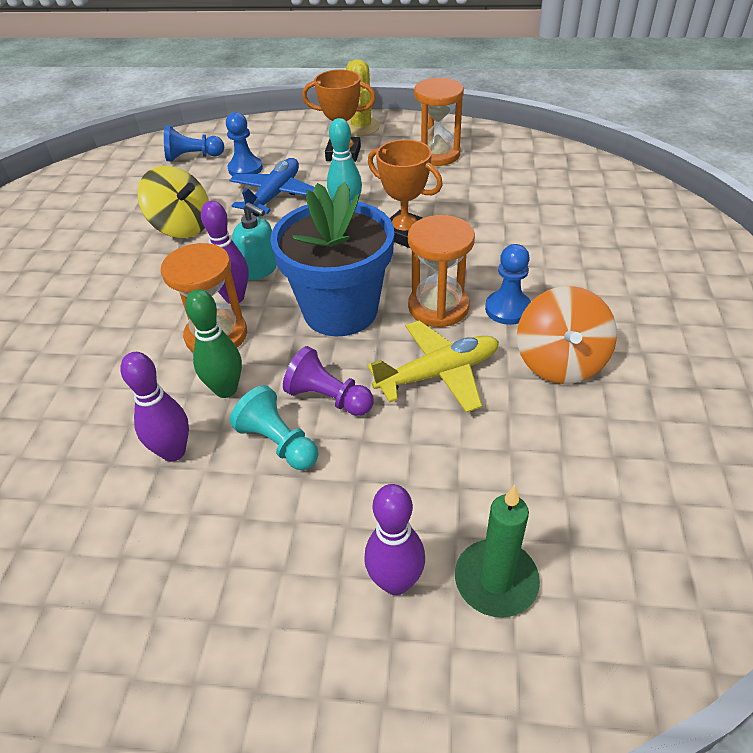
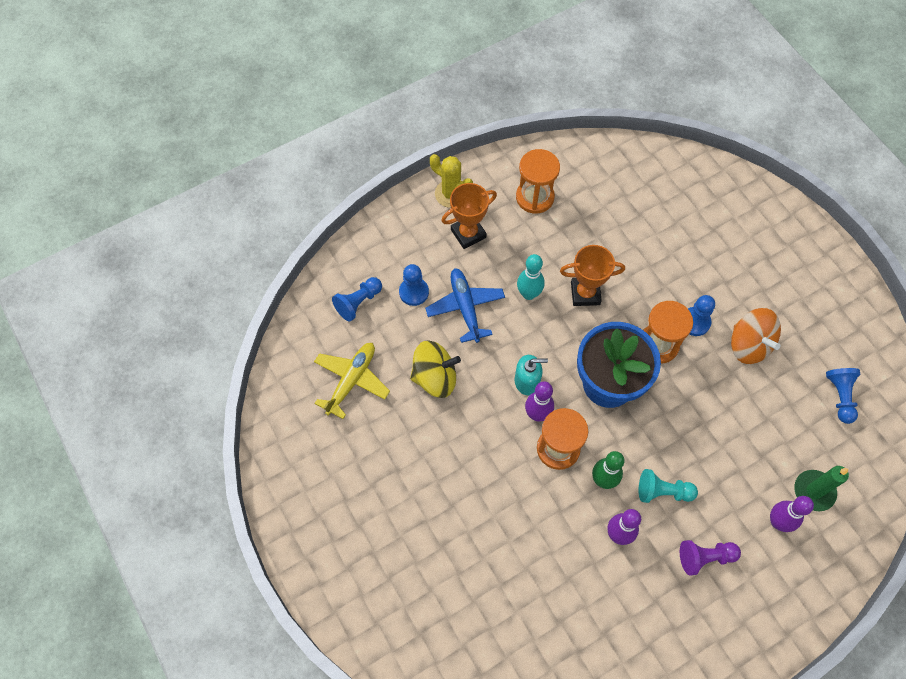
camera: 40 degrees left, 20 degrees up
purple pawn [283,346,374,416] -> purple pawn moved to [680,540,741,576]
yellow plane [367,320,499,413] -> yellow plane moved to [314,343,390,419]
none -> blue pawn [826,368,860,424]

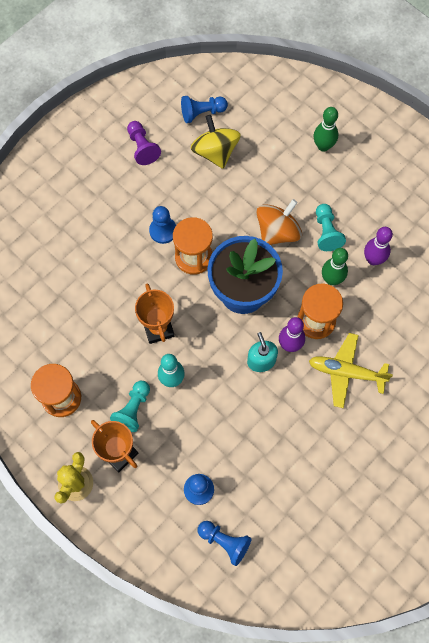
camera: 105 degrees left, 5 degrees up
yellow plane [314,343,390,419] -> yellow plane moved to [309,333,393,408]
yellow spinning top [410,340,461,398] -> yellow spinning top moved to [190,115,241,169]
blue plane [425,268,505,343] -> none
purple pawn [680,540,741,576] -> purple pawn moved to [127,121,161,165]
orange spinning top [731,308,781,364] -> orange spinning top moved to [256,199,302,245]
purple bowling pin [770,496,814,532] -> green bowling pin [314,107,338,152]
green candle [794,466,849,511] -> none
none -> turquoise pawn [110,381,150,432]

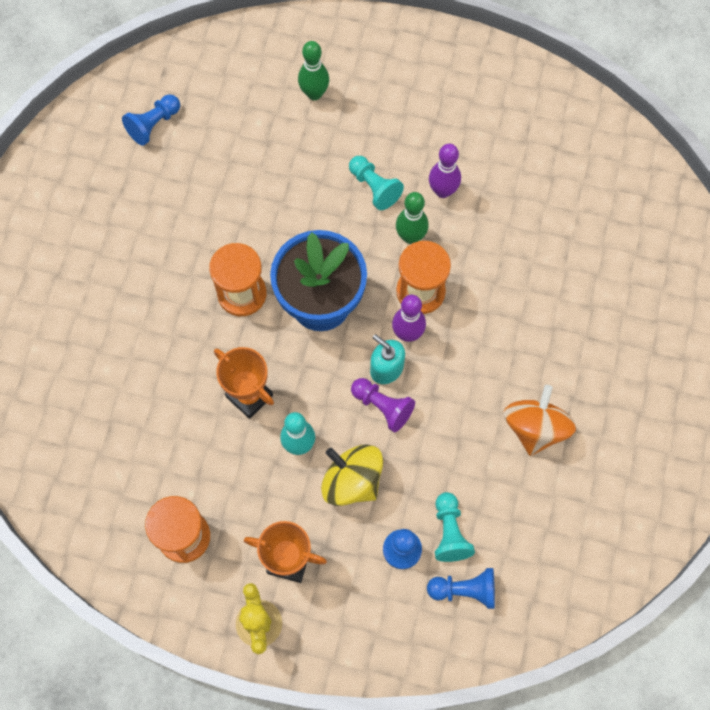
camera: 30 degrees left, 0 degrees up
turquoise pawn [110,381,150,432] -> turquoise pawn moved to [435,492,475,562]
purple pawn [127,121,161,165] -> purple pawn moved to [351,378,415,432]
blue pawn [149,206,176,244] -> none
yellow spinning top [190,115,241,169] -> yellow spinning top moved to [321,444,383,506]
orange spinning top [256,199,302,245] -> orange spinning top moved to [504,385,576,456]
yellow plane [309,333,393,408] -> none

